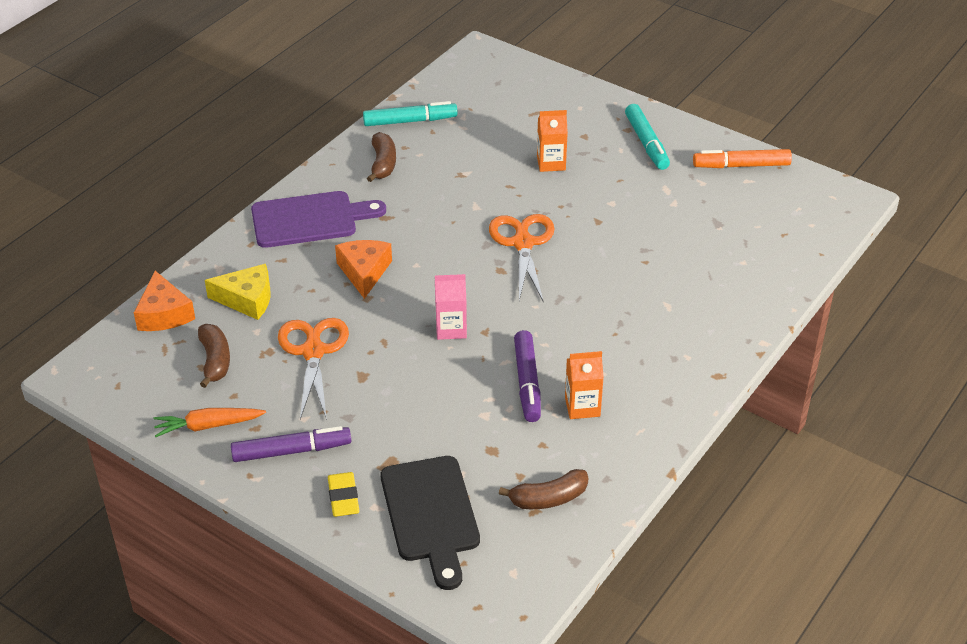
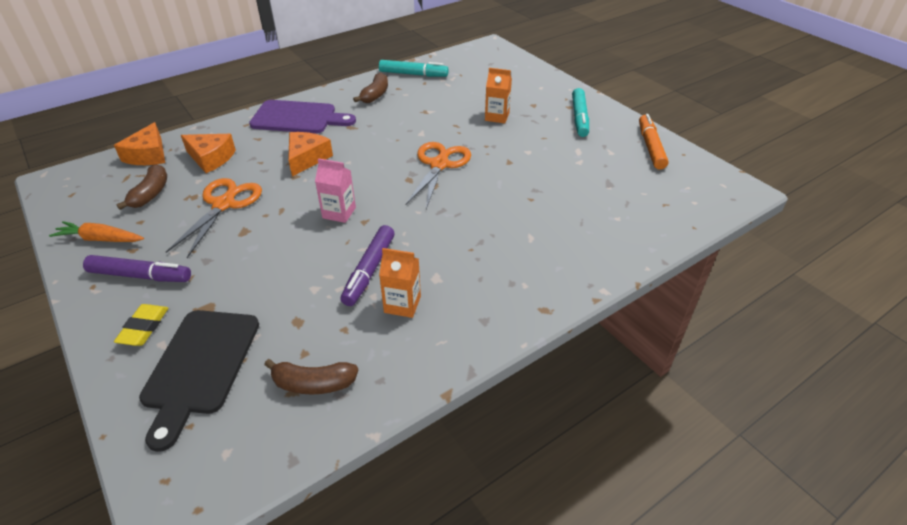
camera: 20 degrees right, 0 degrees up
yellow cheese [205,264,271,320] -> orange cheese [181,134,236,173]
orange marker [693,149,792,168] -> orange marker turned 75 degrees clockwise [639,114,669,170]

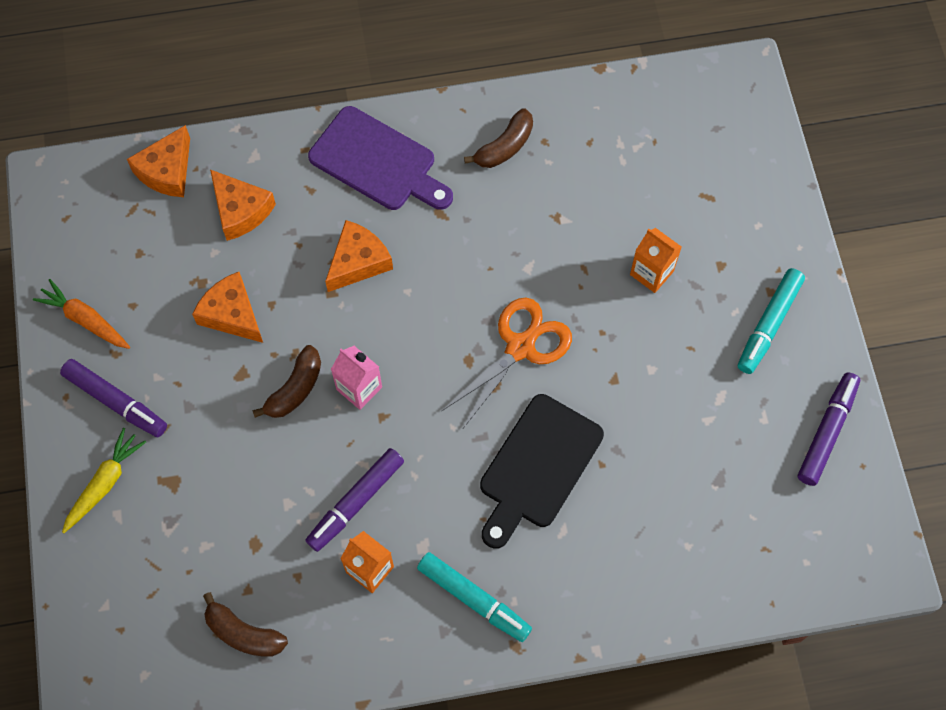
camera: 25 degrees right, 25 degrees up
yellow eraser [114,304,168,346] -> yellow carrot [62,428,146,533]
brown banana [116,164,167,210] -> brown banana moved to [253,345,321,418]
black cutting board [139,310,259,452] -> black cutting board moved to [480,394,604,549]
orange scissors [166,178,262,258] -> orange cheese [192,272,263,343]
turquoise marker [379,60,449,77] -> turquoise marker moved to [417,552,532,642]
orange marker [639,114,669,170] -> purple marker [798,372,860,486]

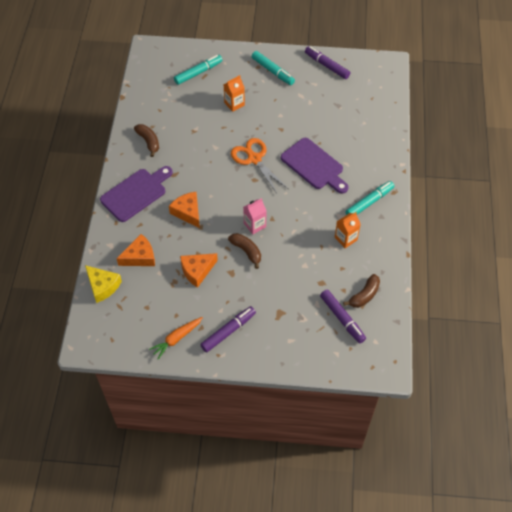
camera: 75 degrees left, 10 degrees down
yellow carrot [62,428,146,533] -> none
orange cheese [127,125,190,197] -> yellow cheese [85,265,122,303]
purple marker [305,448,404,552] -> purple marker moved to [320,290,366,343]
black cutting board [480,394,604,549] -> purple cutting board [281,138,349,194]
none -> turquoise marker [174,55,222,85]

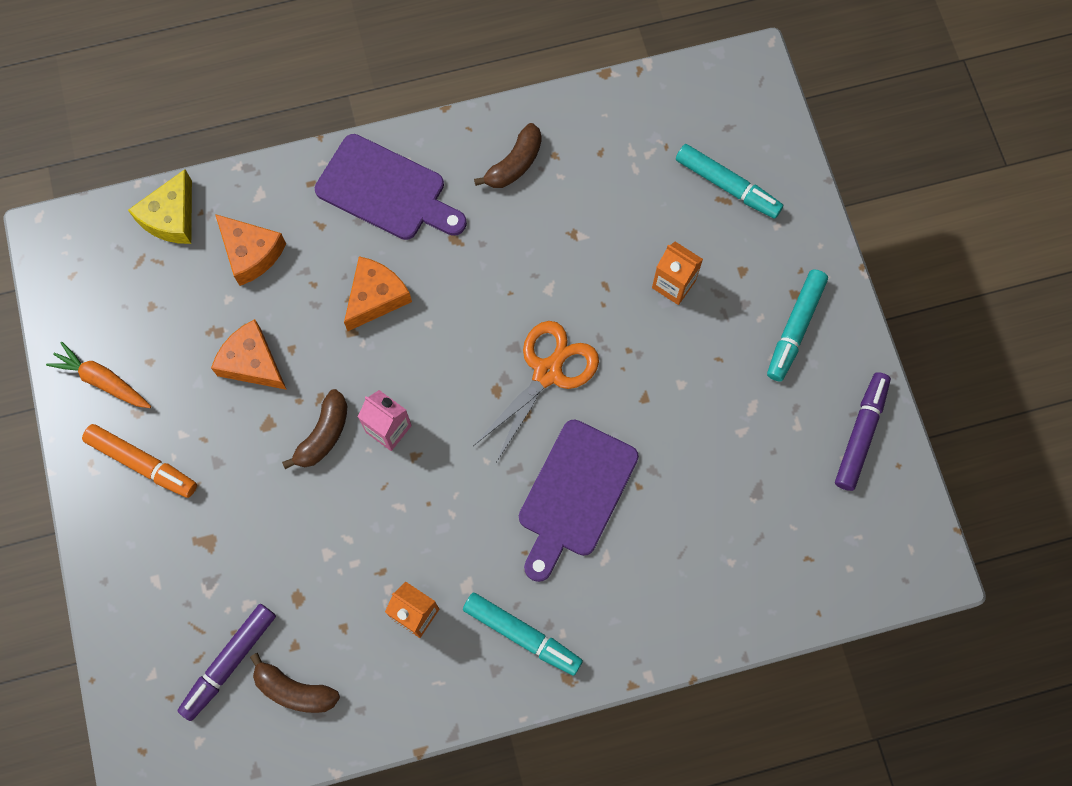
camera: 70 degrees right, 15 degrees up
purple marker [200,306,256,352] -> orange marker [82,424,197,498]

